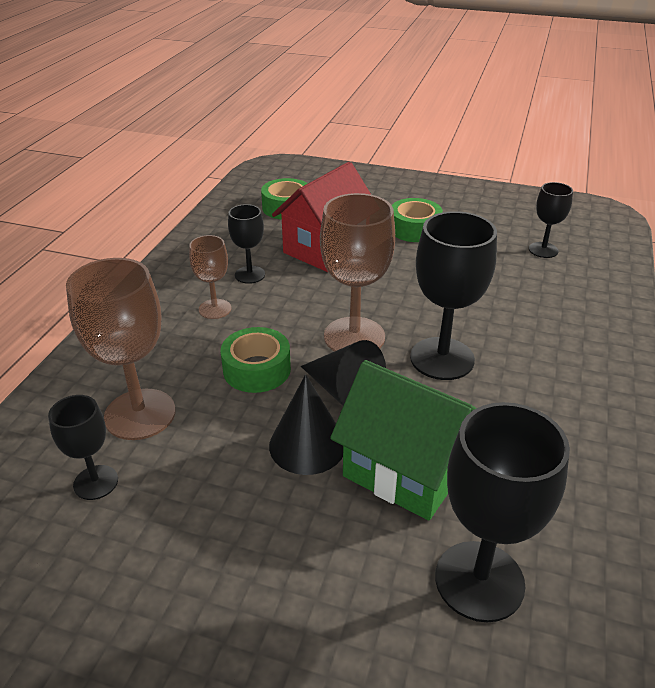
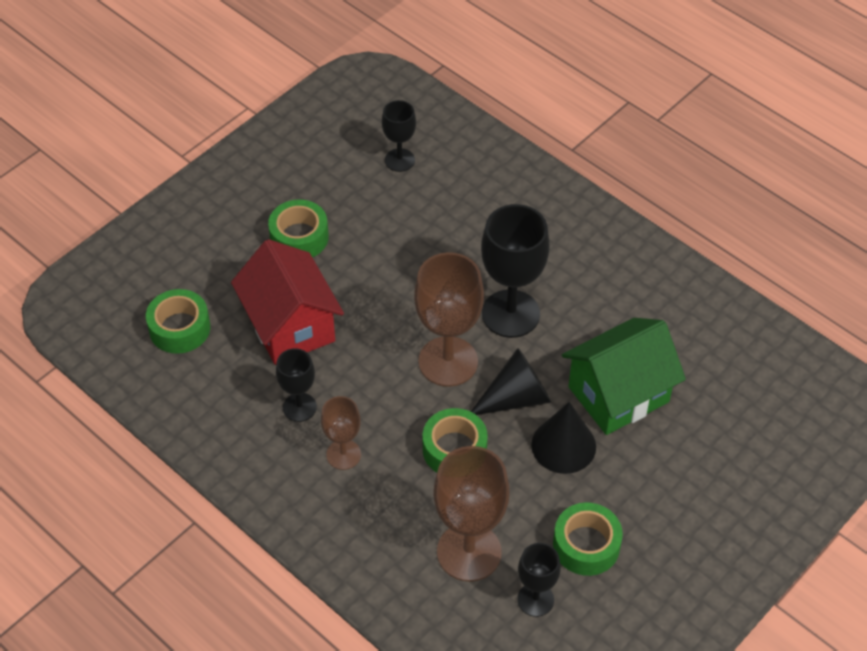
camera: 65 degrees left, 15 degrees up
black goblet [435,402,570,622] -> none
none -> green tape [553,503,623,576]

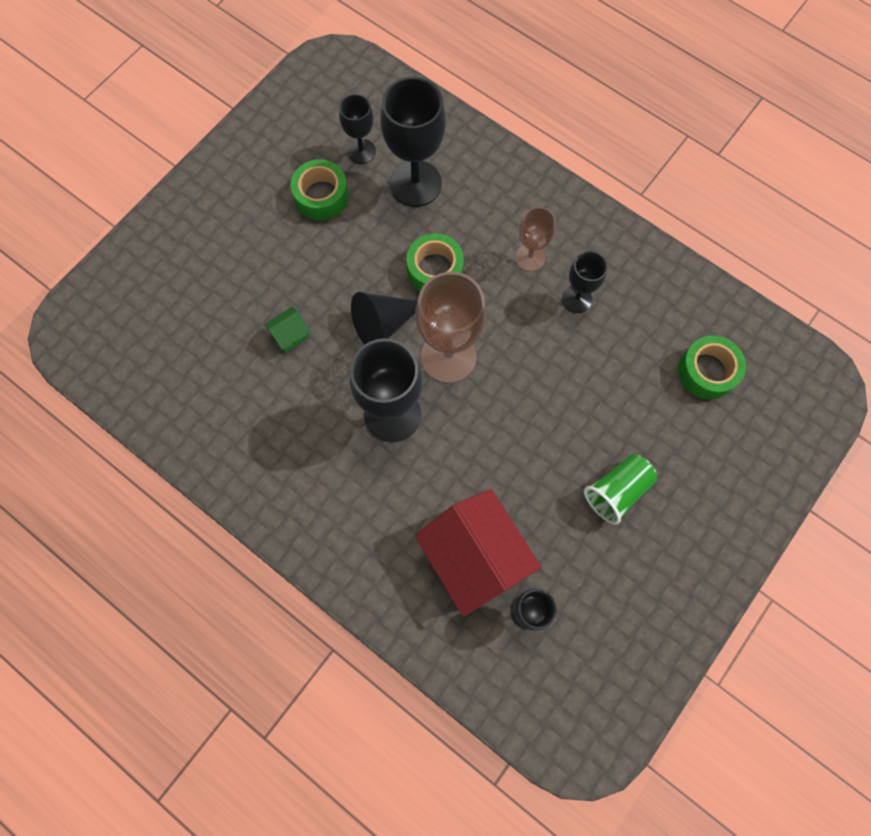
camera: 175 degrees right, 20 degrees up
red house [231,239,344,365] -> red house moved to [415,489,541,617]
green tape [268,200,329,258] -> green cup [584,454,657,525]
brown goblet [433,446,510,582] -> black goblet [380,77,446,207]
black cone [531,402,596,474] -> none
green house [562,318,686,435] -> green house [264,307,310,352], size x0.41

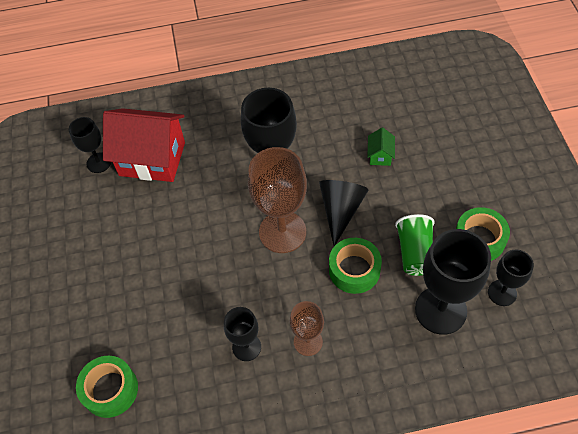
camera: 135 degrees right, 15 degrees down
green cup [584,454,657,525] -> green cup moved to [395,214,435,276]

